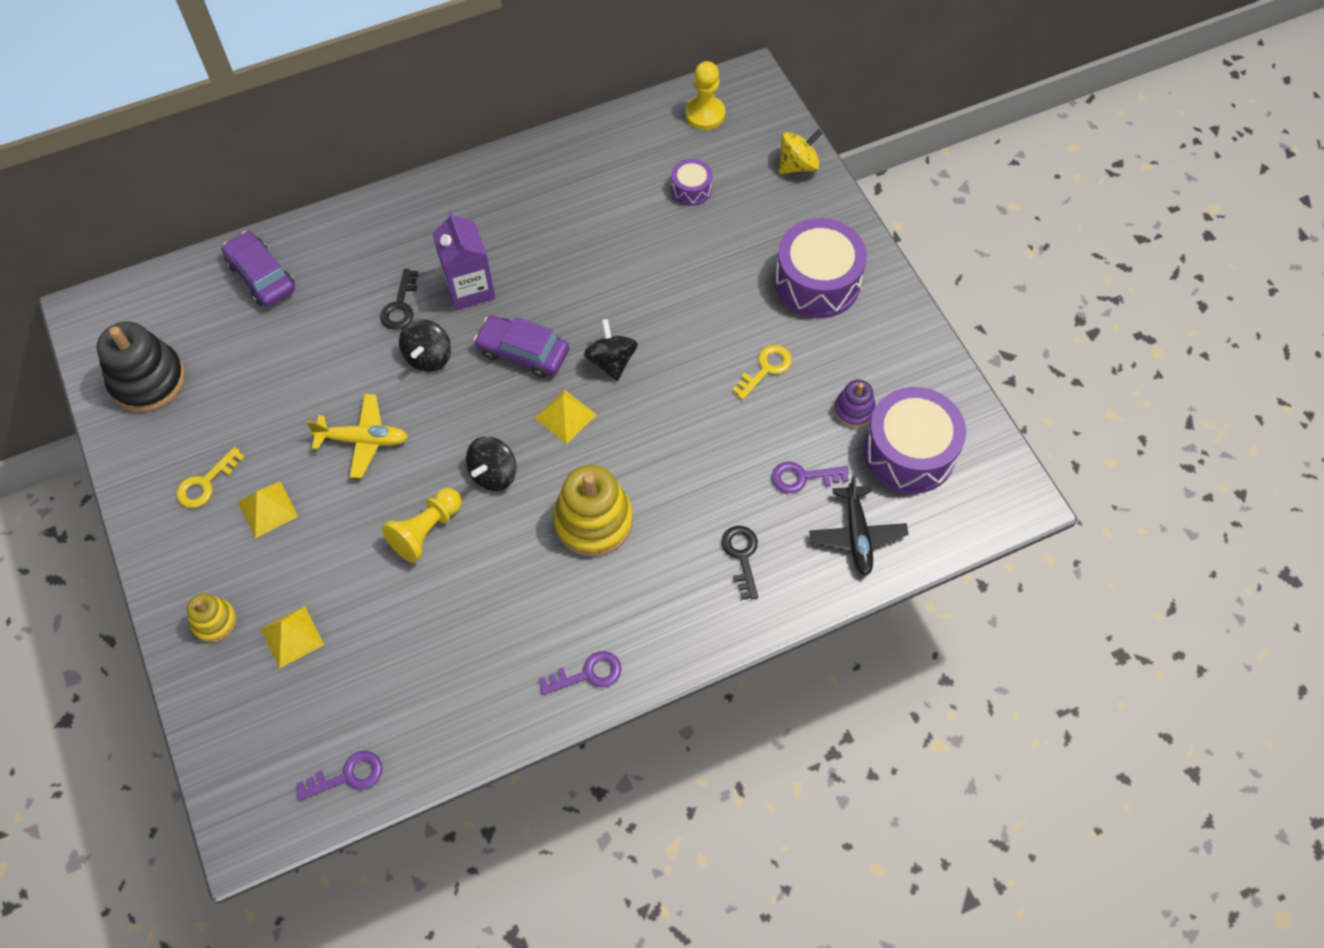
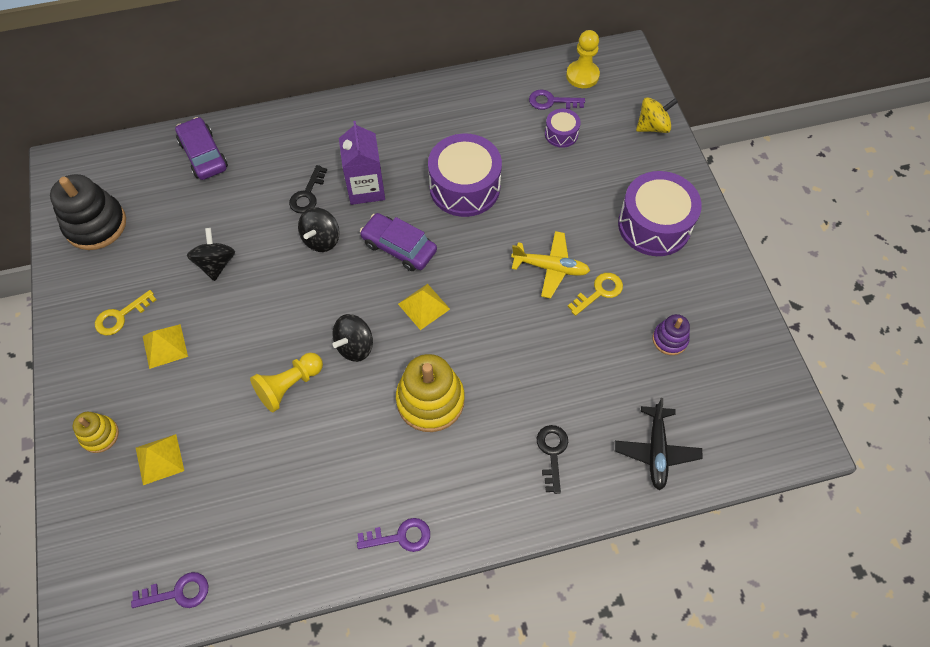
camera: 10 degrees right, 0 degrees up
yellow plane [306,394,408,478] -> yellow plane moved to [511,231,590,299]
black spinning top [584,319,638,381] -> black spinning top moved to [187,228,235,281]
purple key [772,462,849,493] -> purple key moved to [529,90,585,110]
purple drum [864,387,966,494] -> purple drum moved to [428,134,502,217]

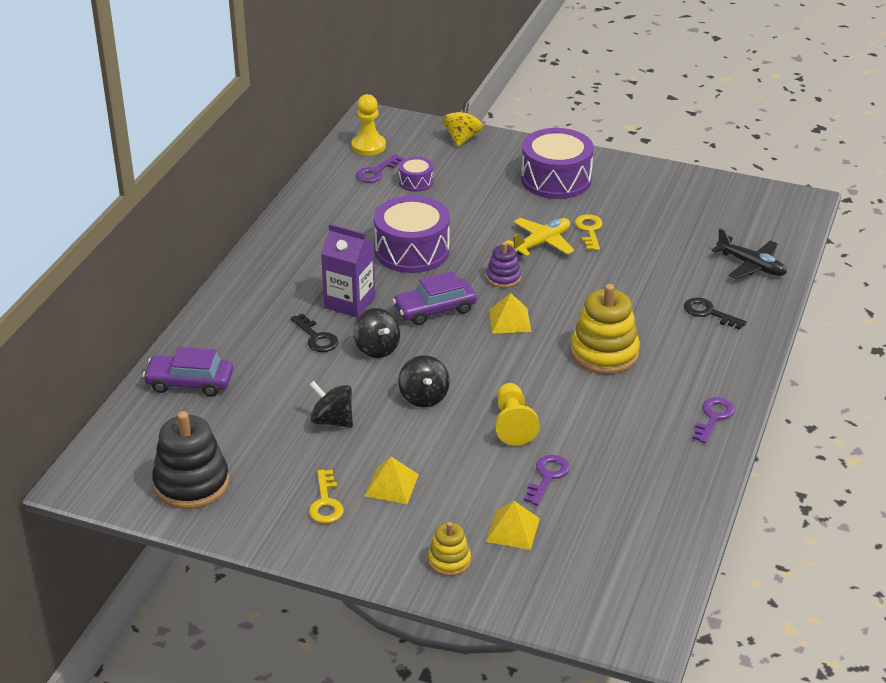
camera: 55 degrees left, 25 degrees down
purple key [131,572,209,608] -> purple key moved to [524,455,570,506]
black spinning top [332,314,373,362] -> black spinning top moved to [398,355,450,407]
purple stacking toy [652,314,690,355] -> purple stacking toy moved to [486,242,521,288]

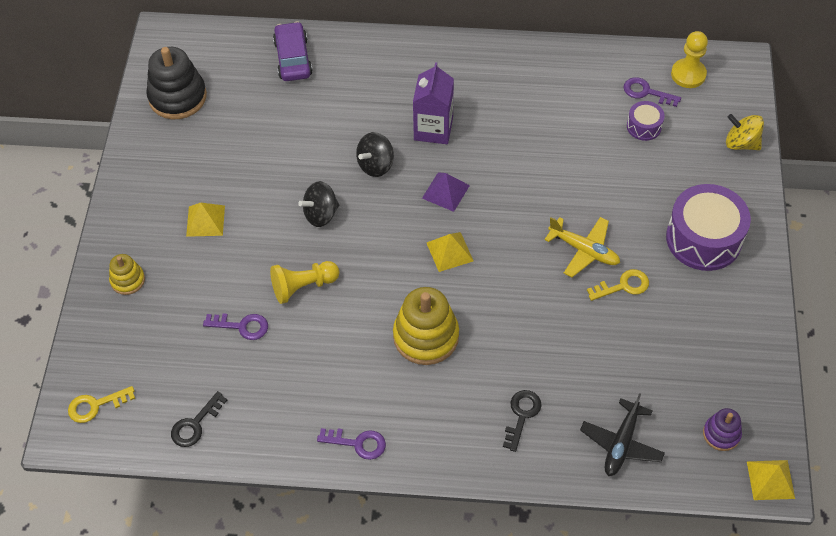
camera: 75 degrees right, 20 degrees up
black key [291,313,339,352] -> black key moved to [171,391,227,447]
black spinning top [309,381,353,428] -> none
yellow key [309,470,344,523] -> yellow key moved to [68,386,135,423]
purple drum [374,196,450,273] -> none
purple car [392,271,477,325] -> purple pyramid [422,172,470,212]
yellow spinning top [442,102,483,147] -> yellow spinning top turned 150 degrees counterclockwise [726,114,764,150]
purple stacking toy [486,242,521,288] -> purple stacking toy moved to [703,408,742,451]
yellow pyramid [486,501,540,550] -> yellow pyramid moved to [747,460,795,500]

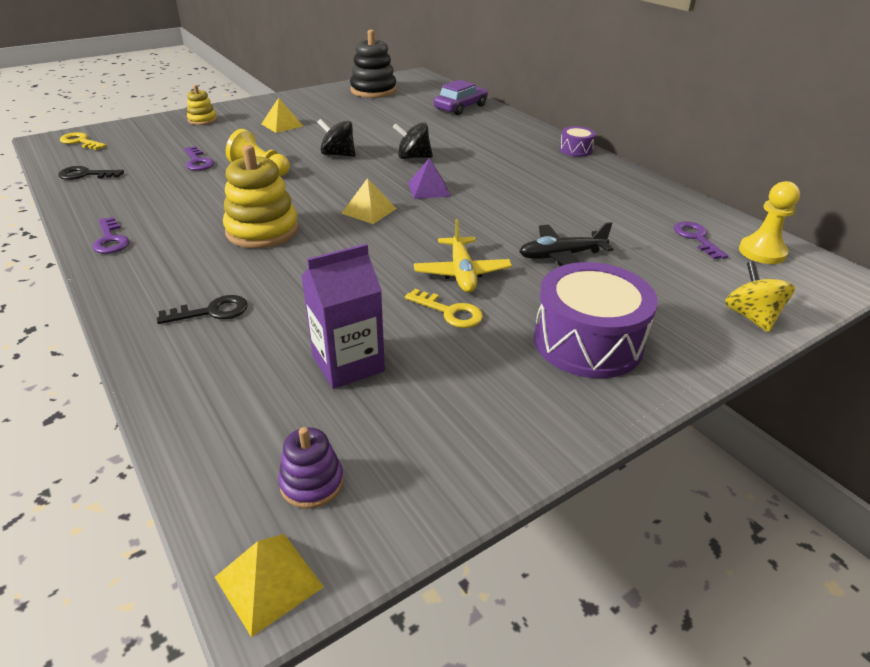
camera: 50 degrees right, 20 degrees down
purple carton [413,62,454,144] -> purple carton moved to [301,244,385,389]
black plane [580,393,665,476] -> black plane moved to [519,222,613,266]
purple drum [627,101,665,141] -> purple drum moved to [560,126,596,157]

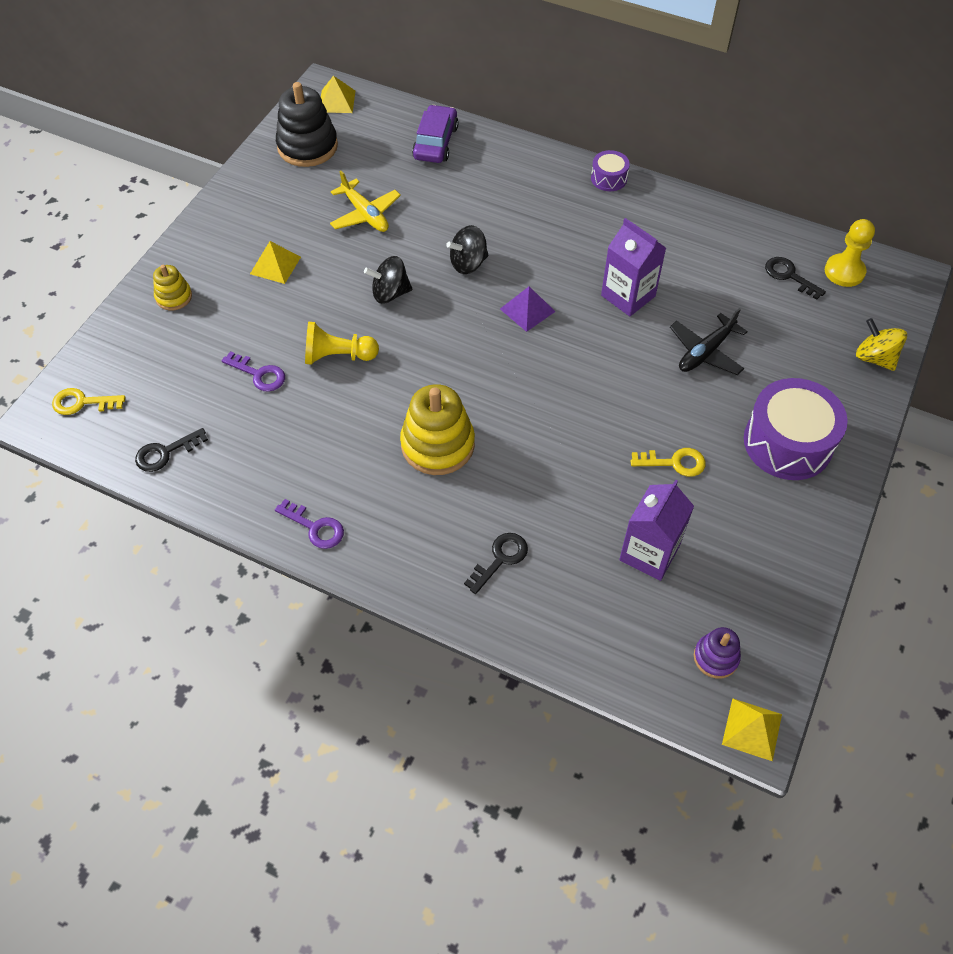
camera: 30 degrees left, 20 degrees up
yellow pyramid [341,178,397,224] -> yellow pyramid moved to [321,76,355,113]
yellow plane [414,219,512,293] -> yellow plane moved to [330,171,401,232]
purple key [674,221,728,259] -> black key [765,257,826,300]
none -> purple carton [601,218,666,316]

